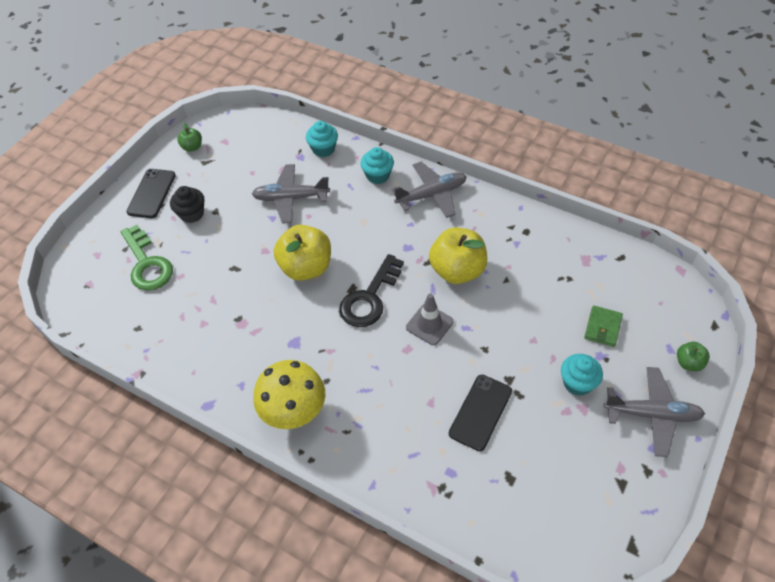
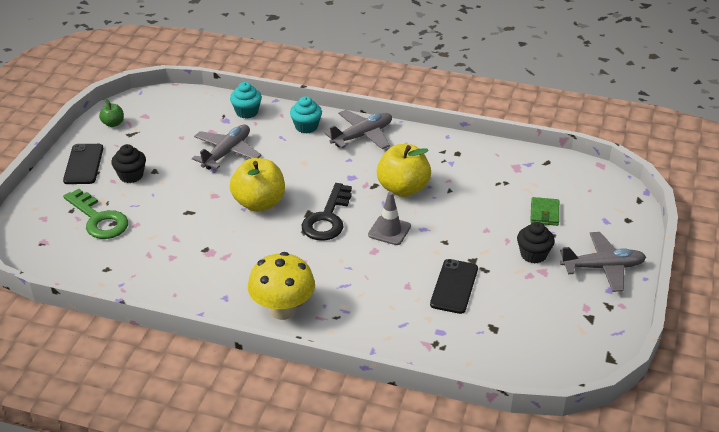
camera: 15 degrees left, 15 degrees down
grey plane [252,164,330,224] -> grey plane turned 135 degrees clockwise [192,124,262,170]
turquoise cupcake [561,354,603,396] -> black cupcake [517,222,555,264]
green apple [677,342,710,372] -> none

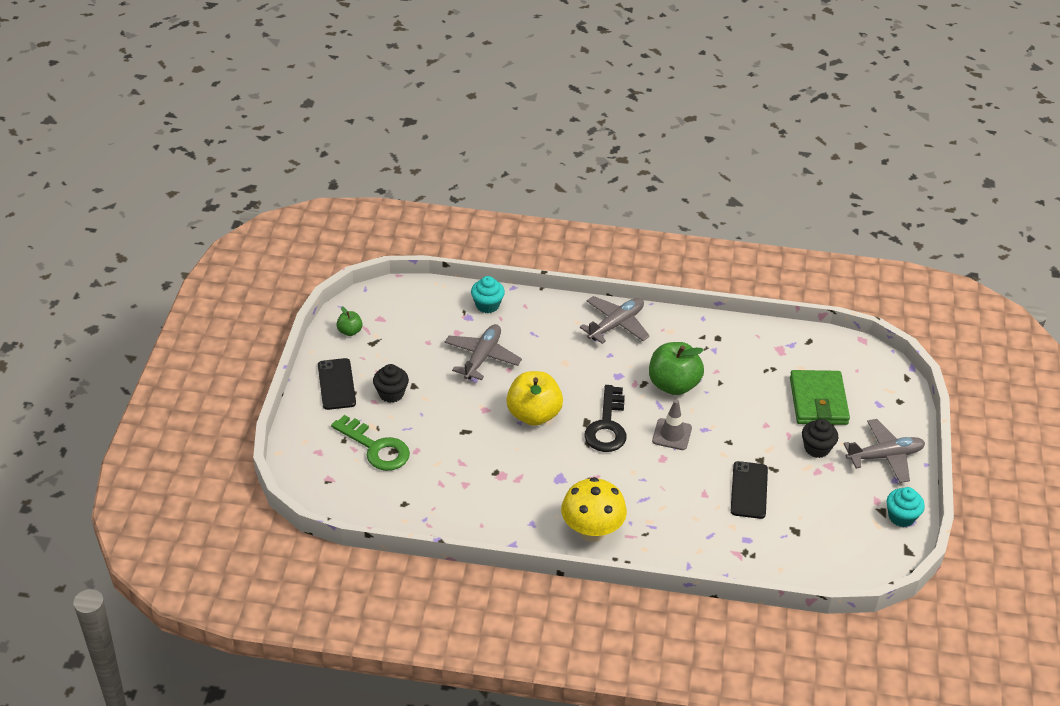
camera: 10 degrees left, 5 degrees up
turquoise cupcake [290,96,322,133] -> turquoise cupcake moved to [887,487,925,527]
yellow apple [377,144,431,197] -> green apple [649,342,704,395]
green wallet [530,197,559,226] -> green wallet [790,370,850,425], size x1.86

